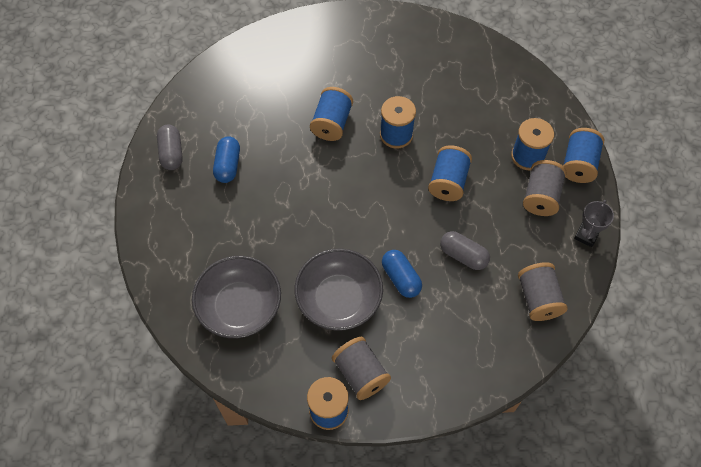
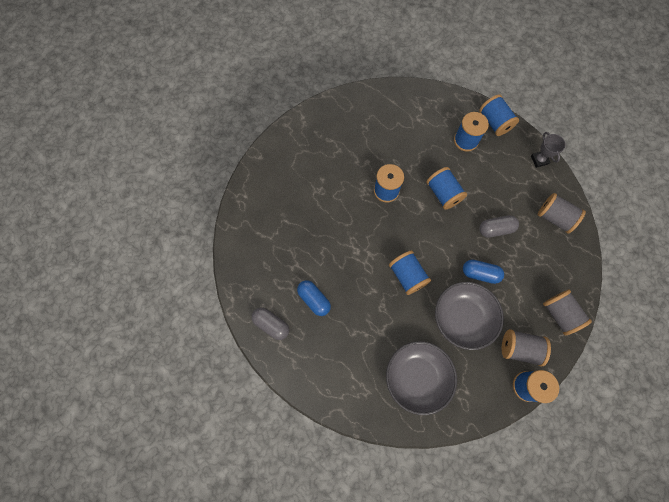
camera: 45 degrees left, 10 degrees up
blue spool [310,87,353,141] -> blue spool moved to [389,251,431,295]
grey spool [523,160,566,216] -> grey spool moved to [543,290,592,335]

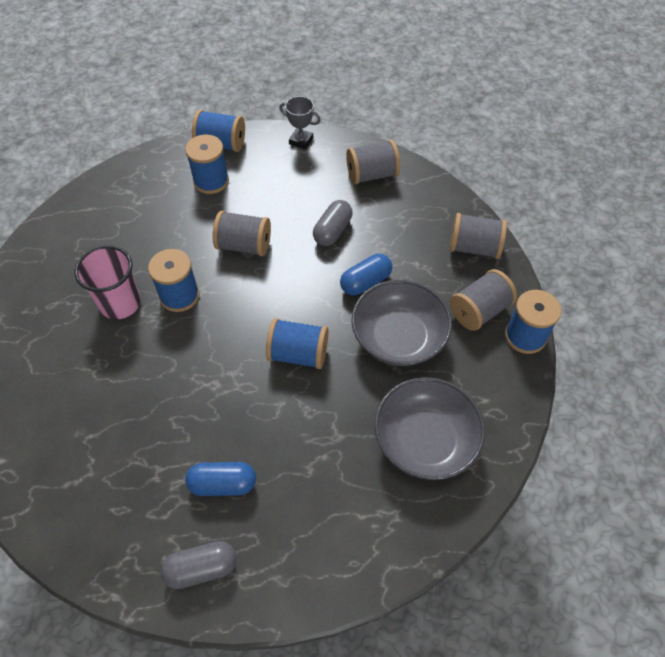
camera: 50 degrees left, 15 degrees down
blue spool [426,167,467,210] -> grey spool [212,211,271,256]
none -> pink cup [74,246,141,319]

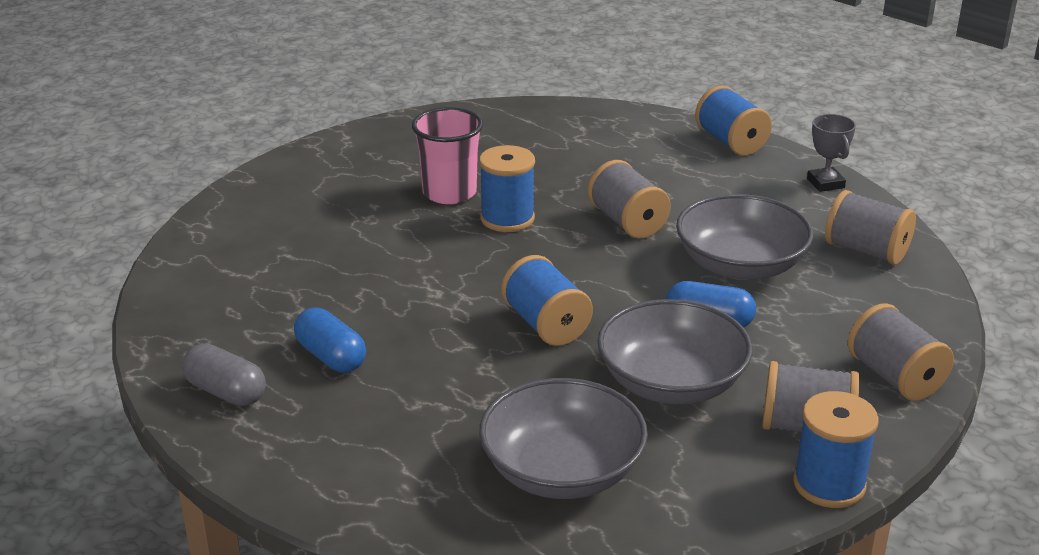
camera: 50 degrees right, 25 degrees down
blue spool [185,135,229,194] -> none
grey capsule [313,200,353,246] -> grey bowl [676,194,813,280]

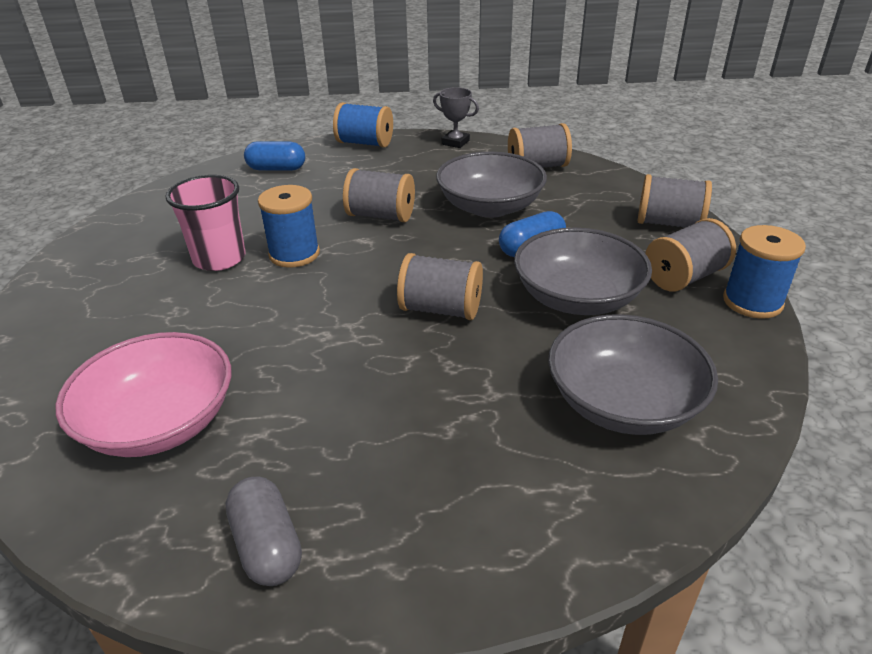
camera: 45 degrees left, 5 degrees up
grey capsule [182,343,265,406] -> grey capsule turned 75 degrees clockwise [225,477,302,586]
blue capsule [294,308,366,372] -> blue capsule moved to [244,141,305,171]
blue spool [501,255,593,346] -> grey spool [397,253,483,320]
none -> pink bowl [55,332,231,457]

